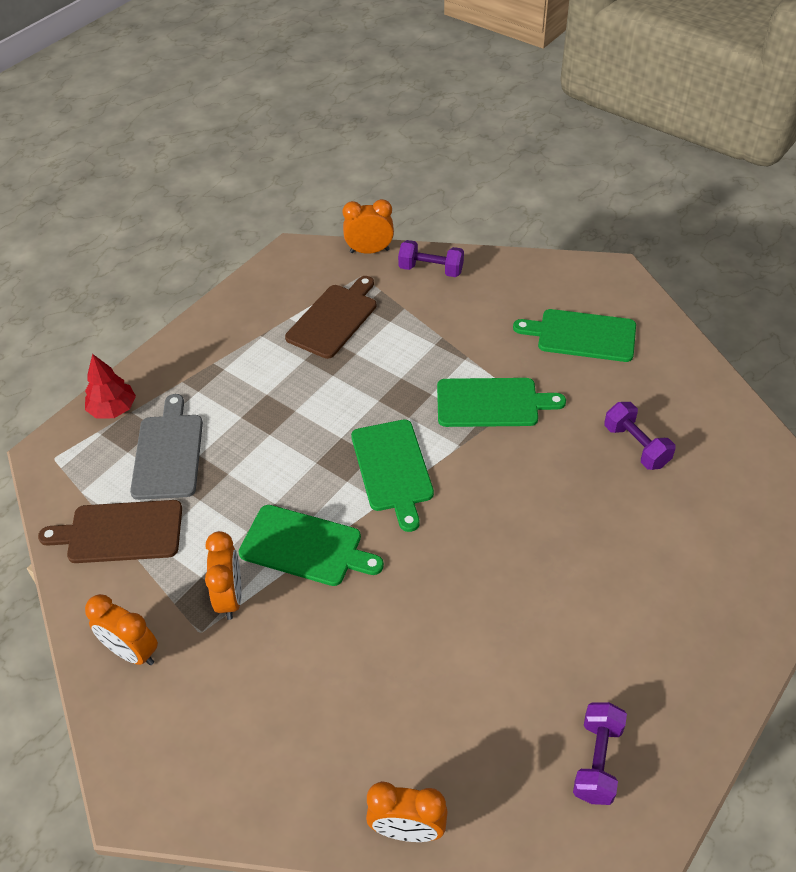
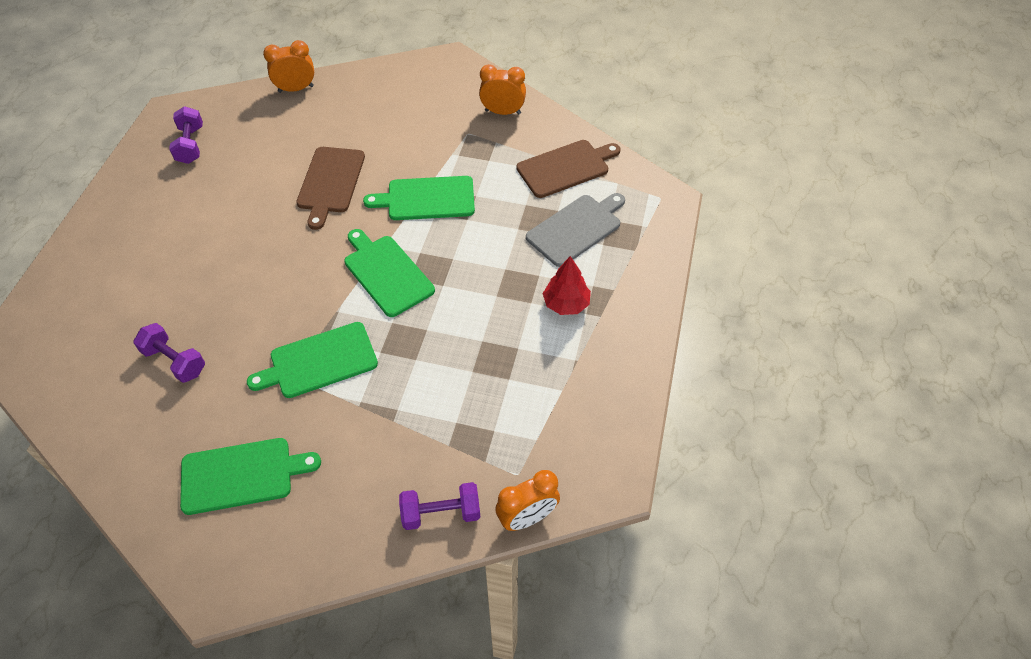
camera: 155 degrees right, 5 degrees up
red tree [85,354,136,419] -> red tree moved to [543,256,591,315]
grey cutting board [130,394,203,500] -> grey cutting board turned 105 degrees counterclockwise [526,193,625,267]
orange clock [205,531,242,620] -> none
brown cutting board [285,276,377,359] -> brown cutting board moved to [296,147,365,230]

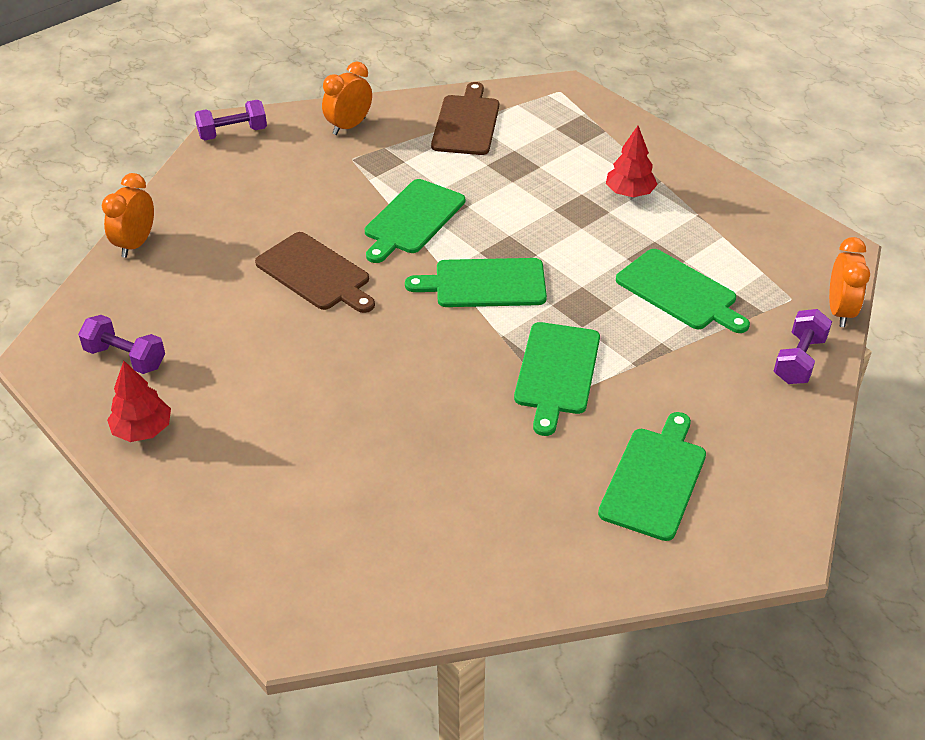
camera: 55 degrees left, 10 degrees down
purple dumbbell [133,323,205,383] -> purple dumbbell moved to [195,100,267,140]
grey cutting board [526,193,625,267] -> none
none -> red tree [107,361,171,442]
none -> green cutting board [616,249,750,333]

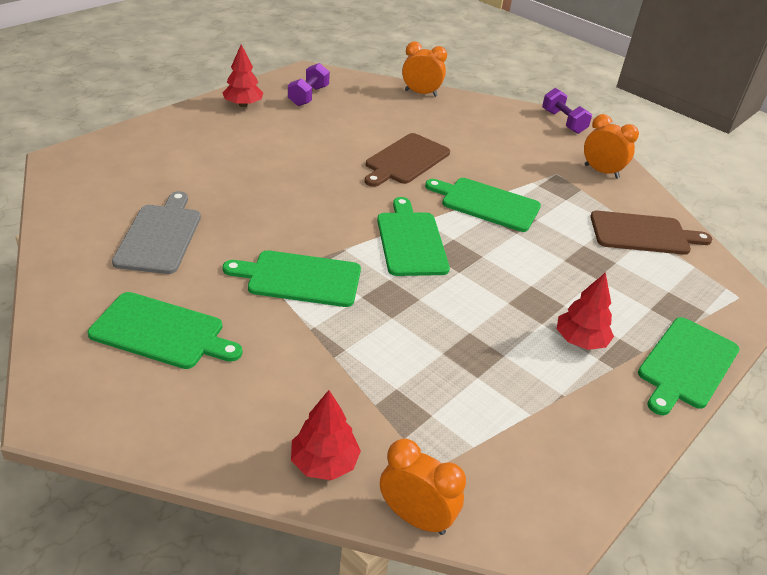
camera: 80 degrees right, 5 degrees down
green cutting board [616,249,750,333] -> green cutting board moved to [638,317,739,416]
purple dumbbell [774,309,832,384] -> red tree [291,390,361,480]
orange clock [829,237,870,327] -> orange clock turned 150 degrees counterclockwise [380,439,466,535]
none -> grey cutting board [112,191,201,274]

